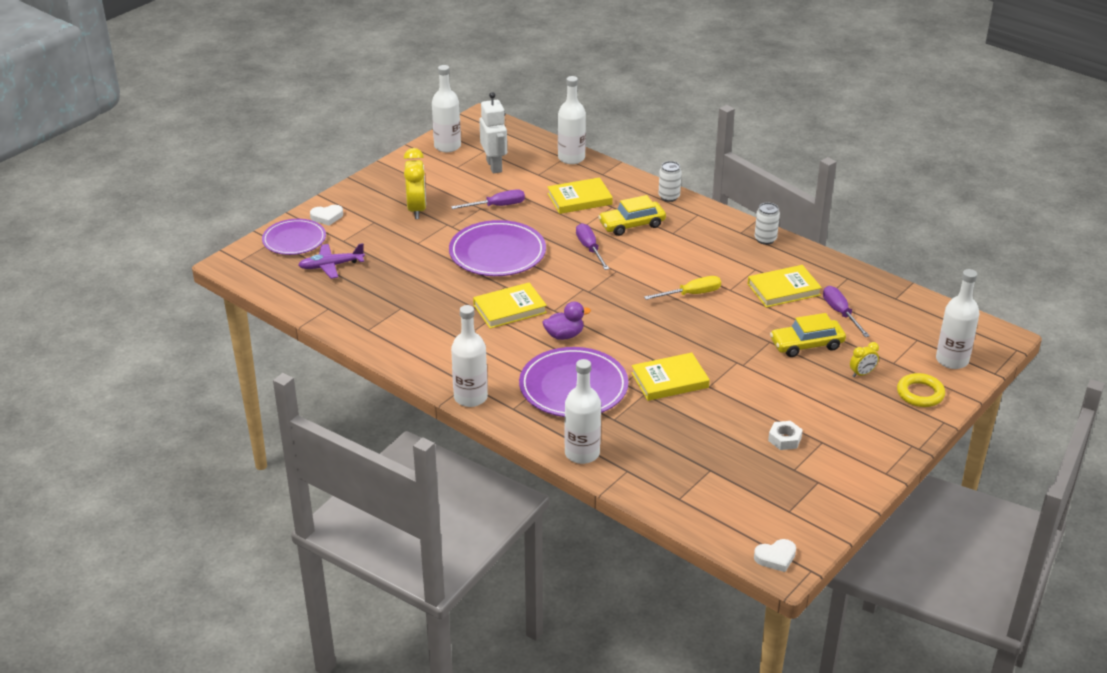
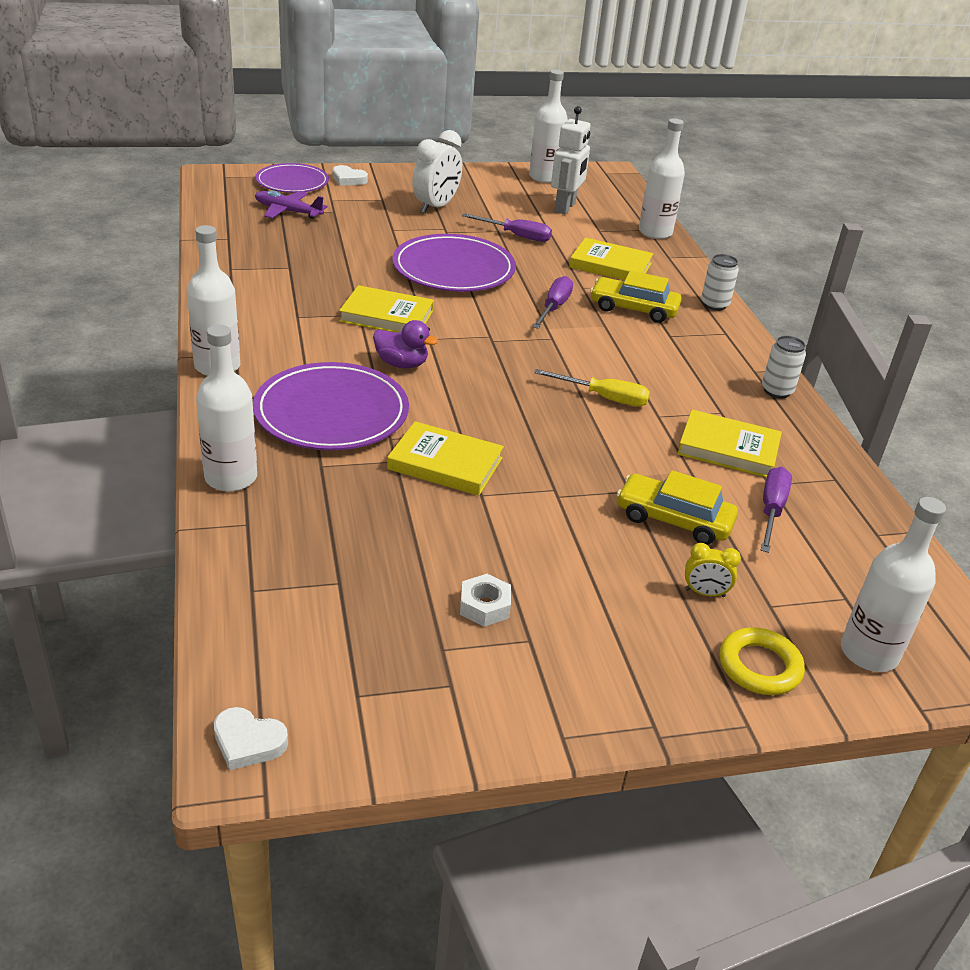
camera: 35 degrees right, 0 degrees up
yellow clock [404,148,426,219] -> white clock [412,130,462,214]

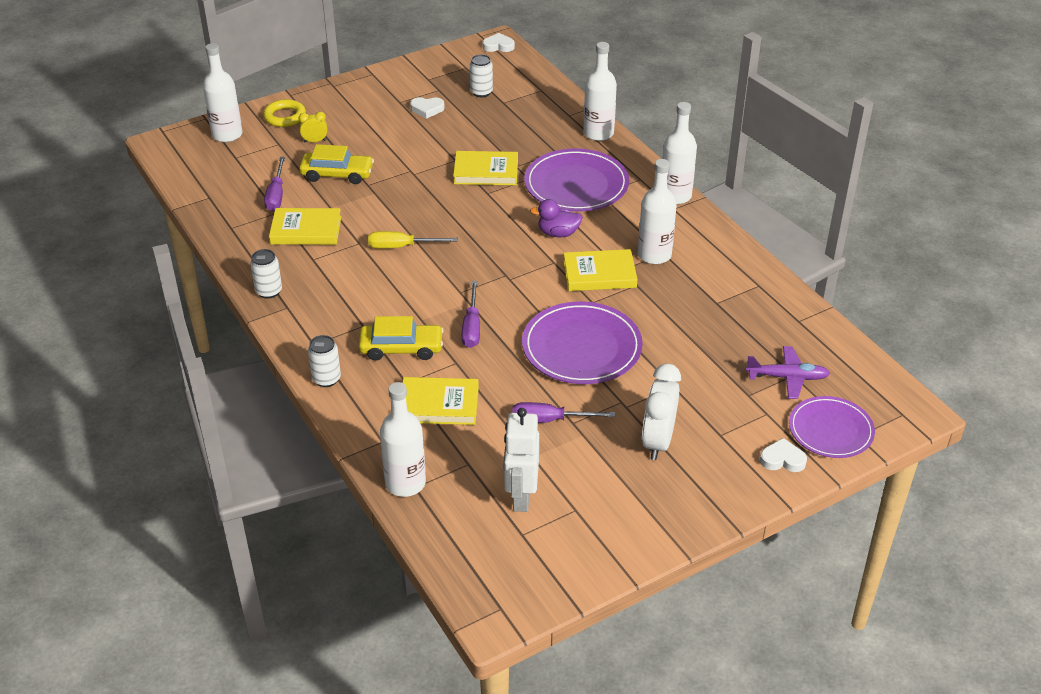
camera: 165 degrees right, 5 degrees up
white nut [460,574,511,627] -> white heart [410,97,445,119]
white bottle [529,70,568,183] -> white bottle moved to [638,159,677,264]
none -> white can [470,54,493,97]

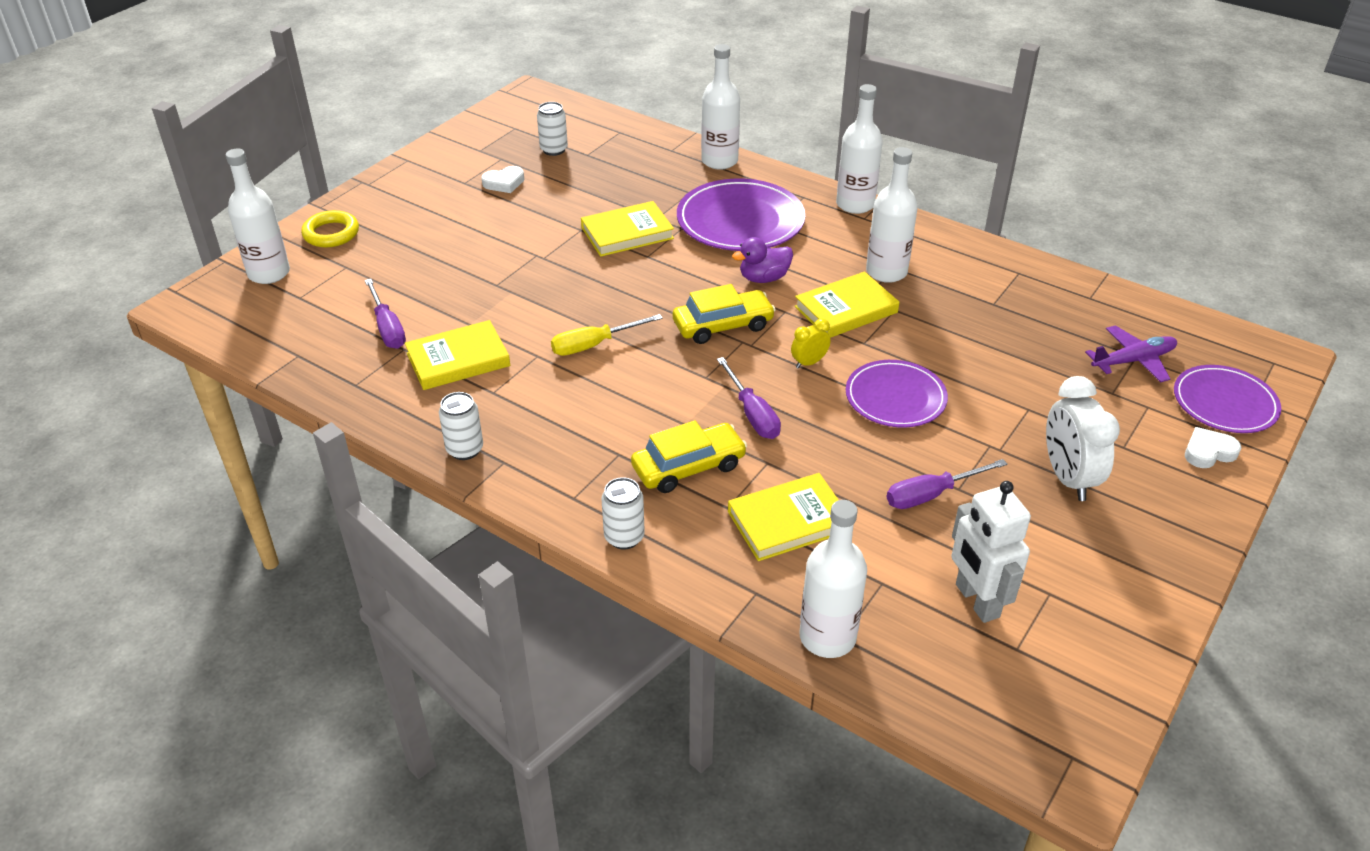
camera: 25 degrees left, 0 degrees up
yellow clock [299,111,328,142] -> yellow clock moved to [791,318,831,369]
yellow car [299,144,374,184] -> yellow car moved to [673,284,776,344]
white heart [483,33,515,52] -> none
purple plate [522,302,643,384] -> purple plate [846,360,948,428], size x0.66

